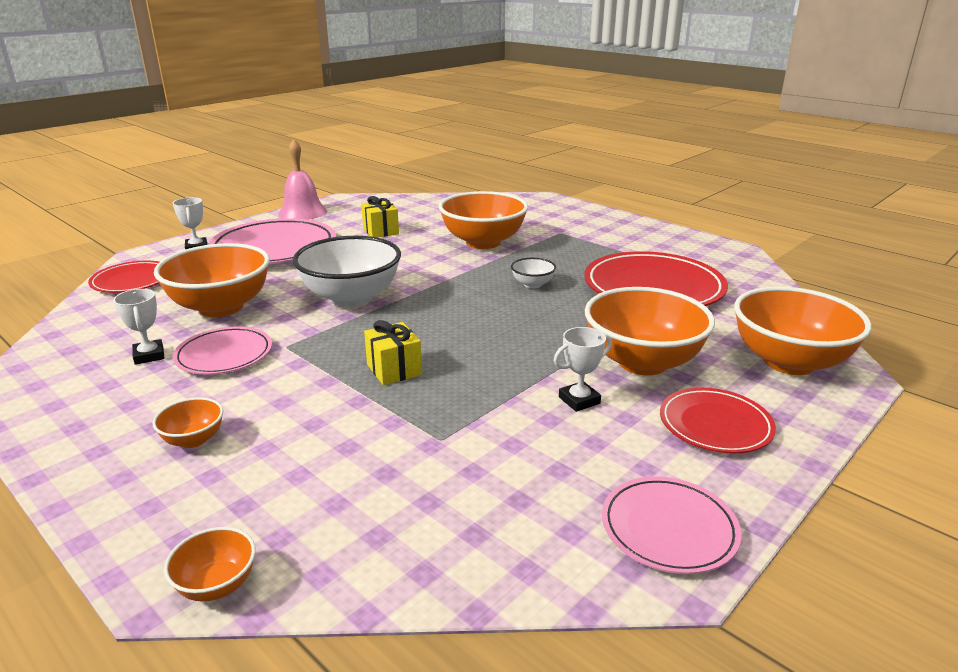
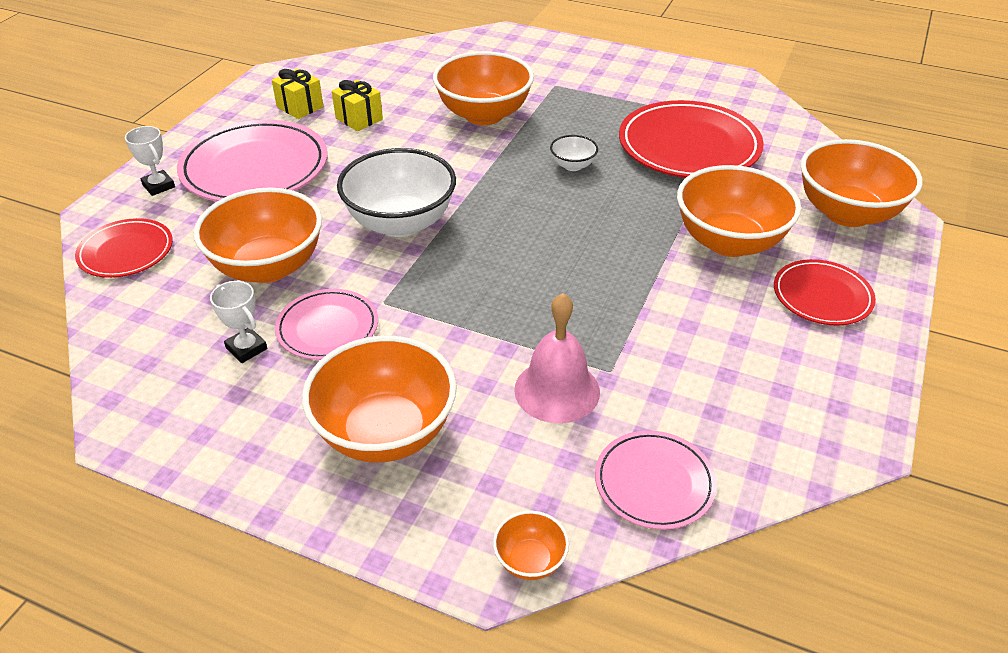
camera: 20 degrees left, 15 degrees up
orange bowl [153,397,223,448] -> orange bowl [302,336,457,463], size x2.23
pink bell [278,139,327,220] -> pink bell moved to [514,293,600,423]
yellow gift [364,320,422,385] -> yellow gift moved to [272,68,324,119]
white trophy [554,327,612,412] -> none
pink plate [602,476,742,574] -> pink plate moved to [595,430,717,530]

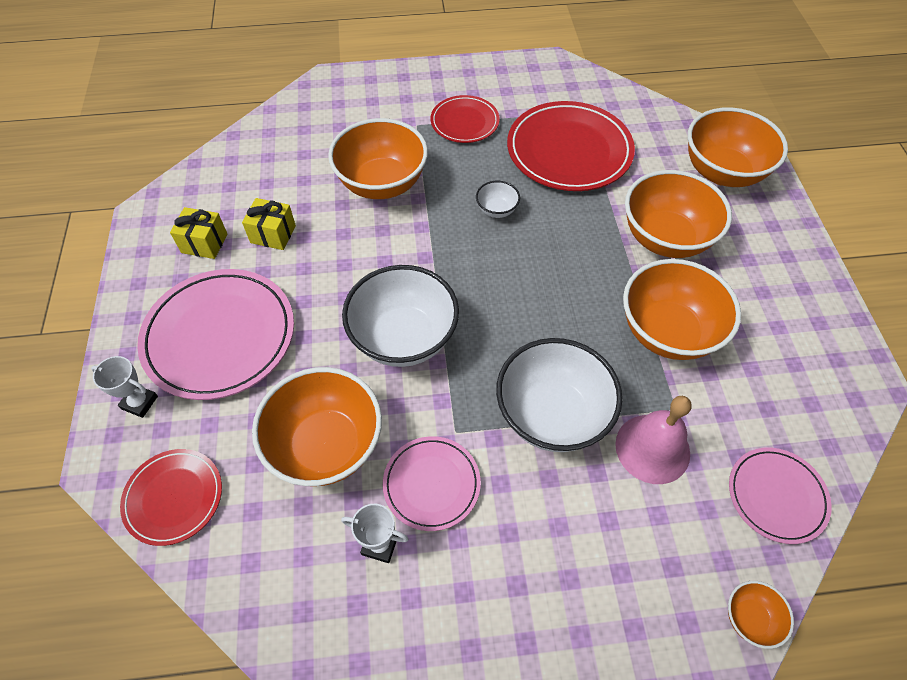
camera: 30 degrees left, 15 degrees up
orange bowl [302,336,457,463] -> orange bowl moved to [623,259,741,360]
red plate [774,259,876,325] -> red plate moved to [431,95,500,143]
none -> white bowl [496,338,622,452]

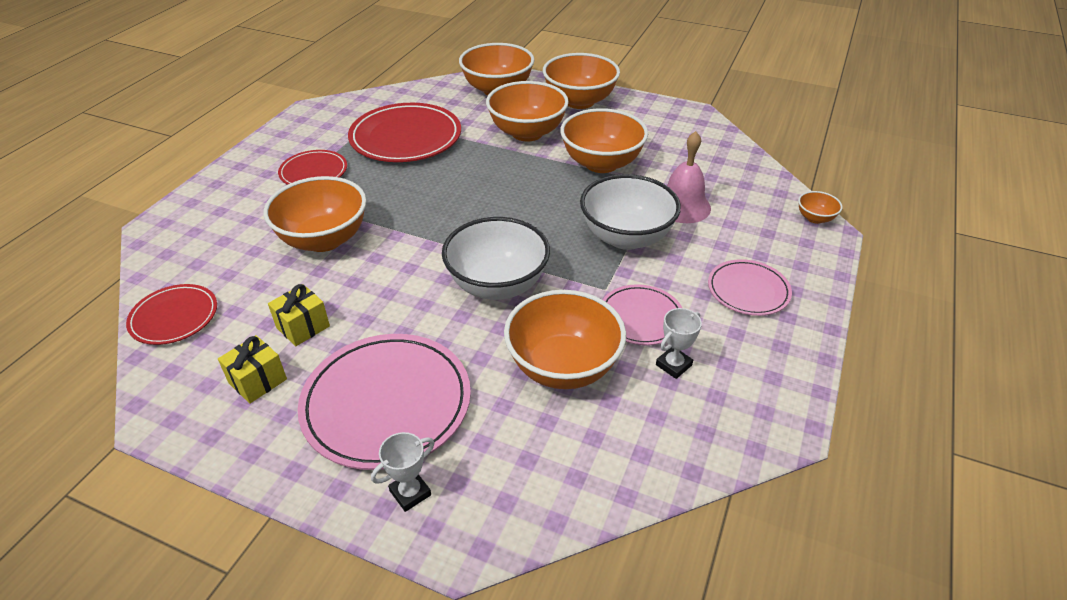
camera: 60 degrees left, 15 degrees down
red plate [120,449,222,546] -> red plate moved to [126,284,217,345]
white bowl [476,181,520,218] -> none
pink plate [729,448,832,544] -> pink plate moved to [708,259,792,316]
none -> orange bowl [543,53,620,109]

